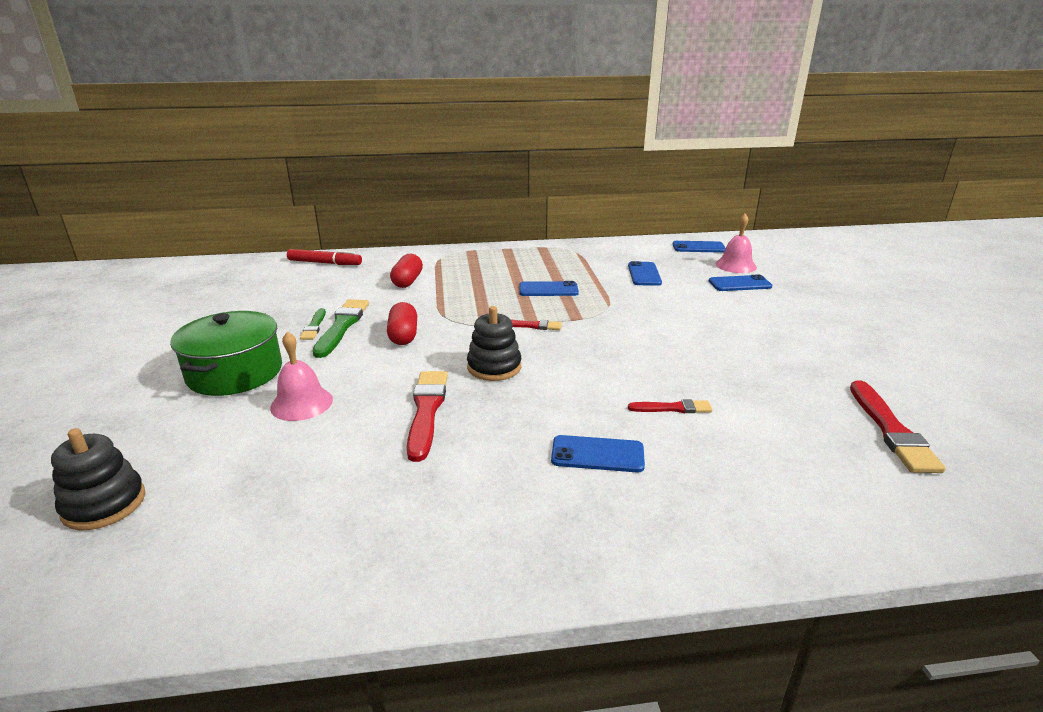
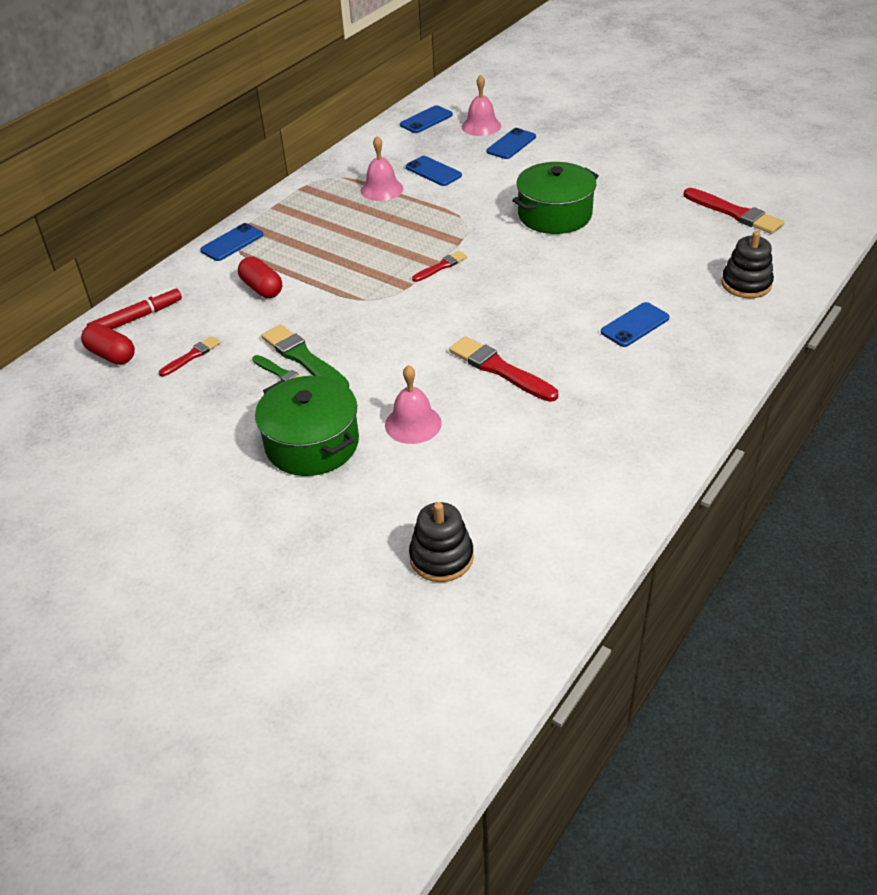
camera: 45 degrees left, 15 degrees up
red capsule [387,302,417,345] -> red capsule moved to [81,323,135,365]
black stacking toy [467,306,521,381] -> black stacking toy moved to [721,231,774,298]
blue phone [519,281,579,296] -> blue phone moved to [200,223,263,261]
red brush [628,399,712,413] -> red brush moved to [159,336,221,376]
none -> pink bell [361,136,403,201]
none -> green pot [512,162,599,234]

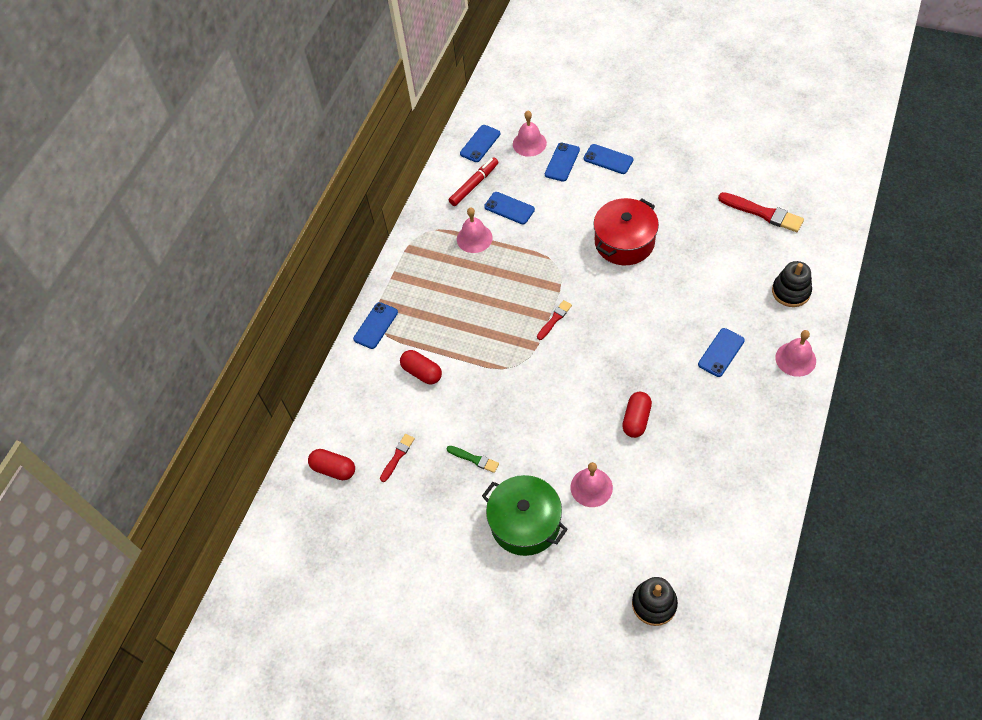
camera: 10 degrees left, 15 degrees up
red marker [87,287,182,329] -> red marker moved to [449,157,498,206]
green brush [261,324,349,388] -> none
red brush [449,336,558,402] -> red capsule [622,392,652,438]
green pot [512,162,599,234] -> red pot [594,198,659,265]
none -> blue phone [584,144,633,174]
none -> pink bell [775,330,816,377]

